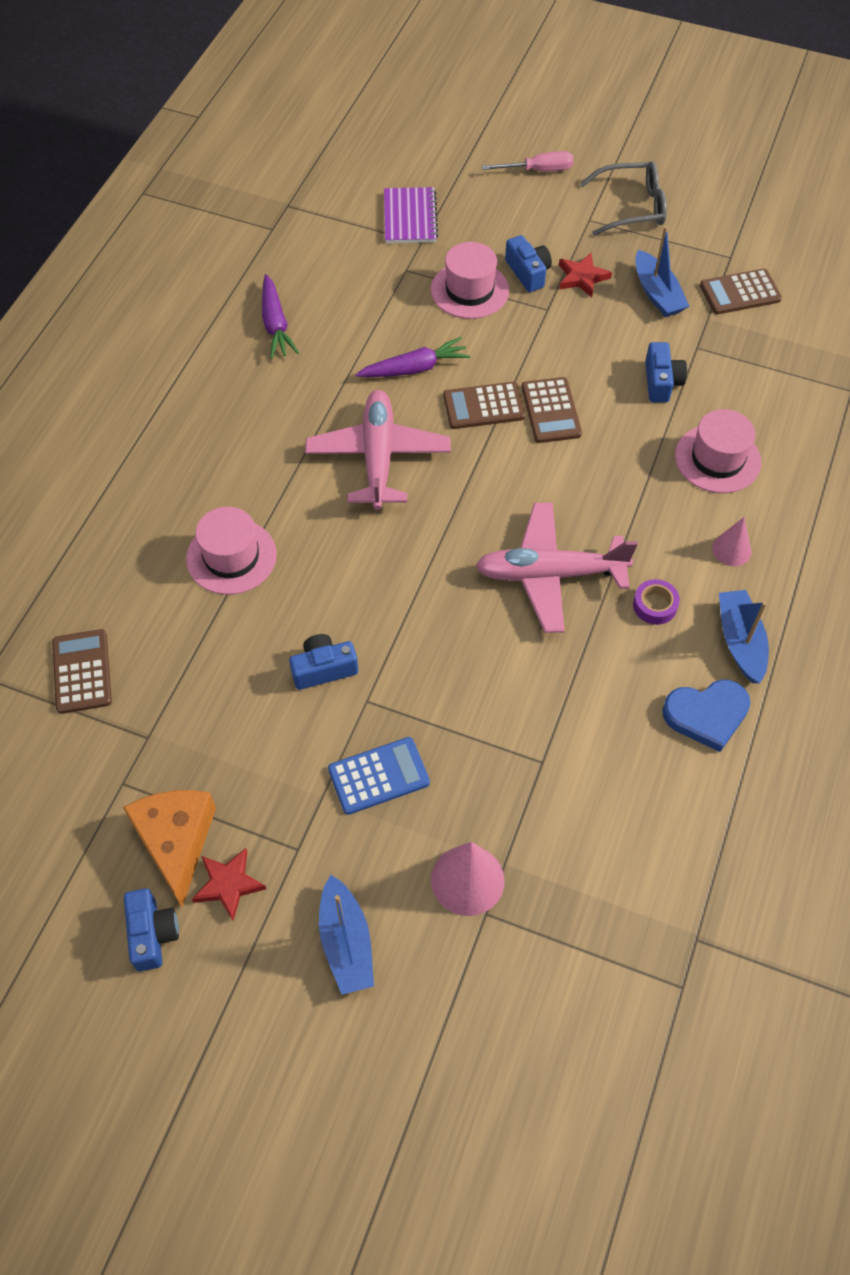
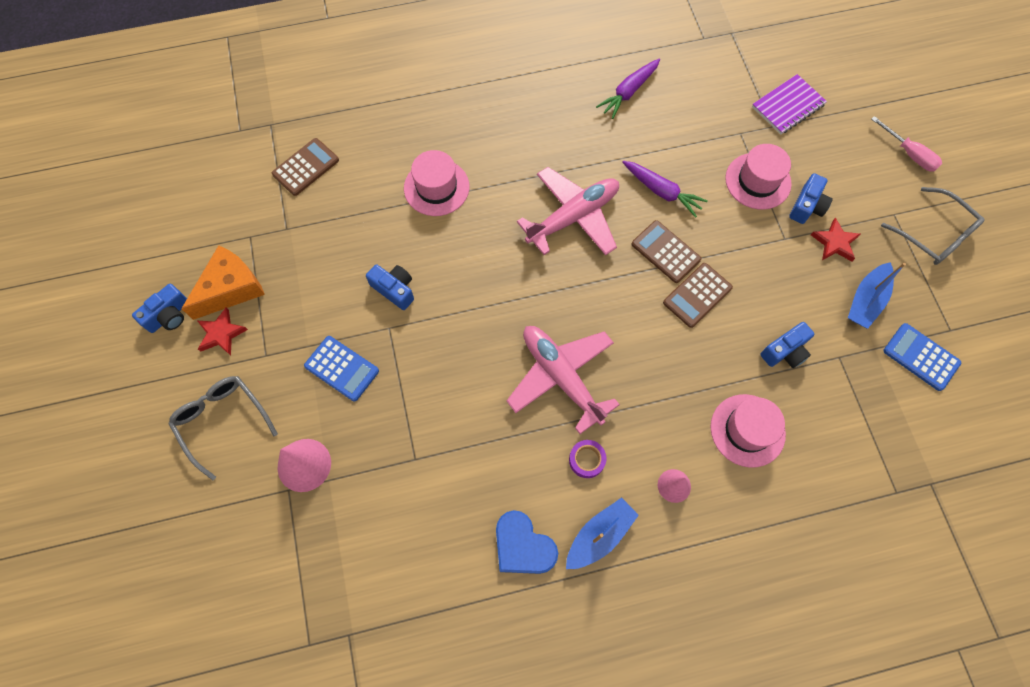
camera: 55 degrees right, 10 degrees up
blue boat [319,875,374,995] -> grey glasses [168,376,278,480]
brown calculator [700,269,782,314] -> blue calculator [883,323,961,391]

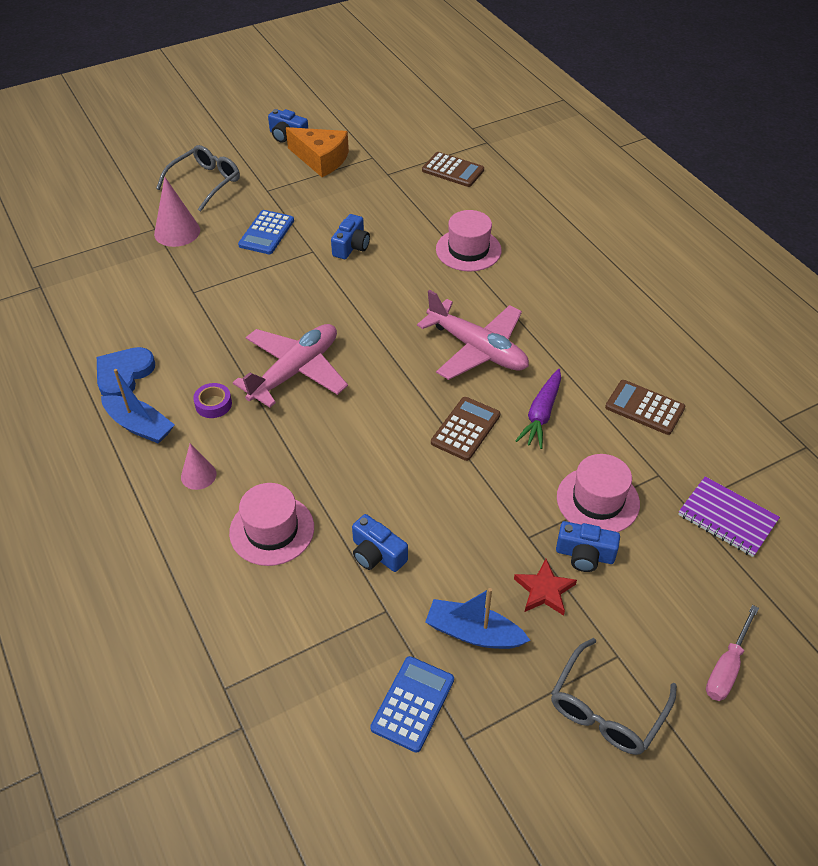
camera: 75 degrees right, 20 degrees down
red star [198,308,248,355] -> none
purple carrot [596,59,660,119] -> none
brown calculator [663,263,733,328] -> brown calculator moved to [605,380,685,435]

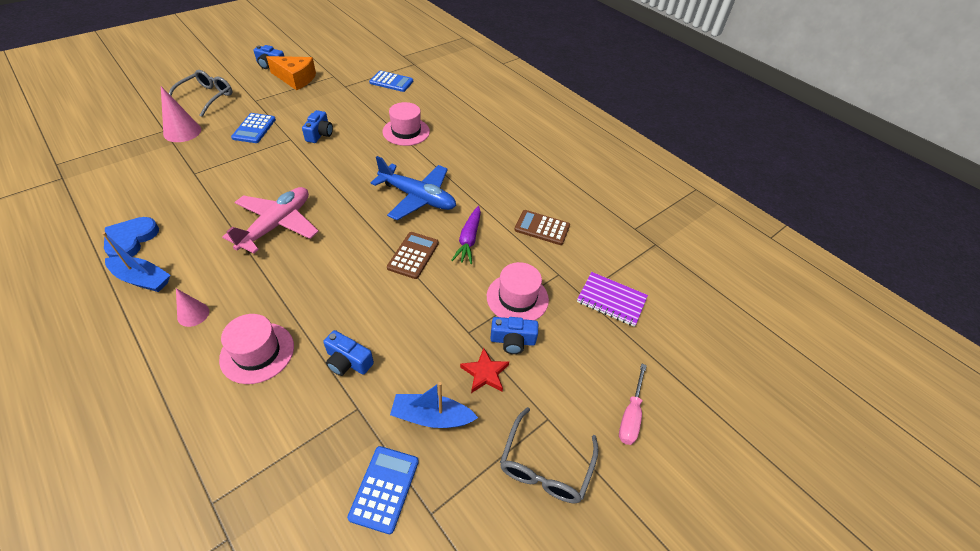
camera: 15 degrees left, 0 degrees up
purple tape [193,383,232,418] -> none
pink plane [417,290,529,380] -> blue plane [371,156,456,220]
brown calculator [422,152,484,187] -> blue calculator [369,71,413,92]

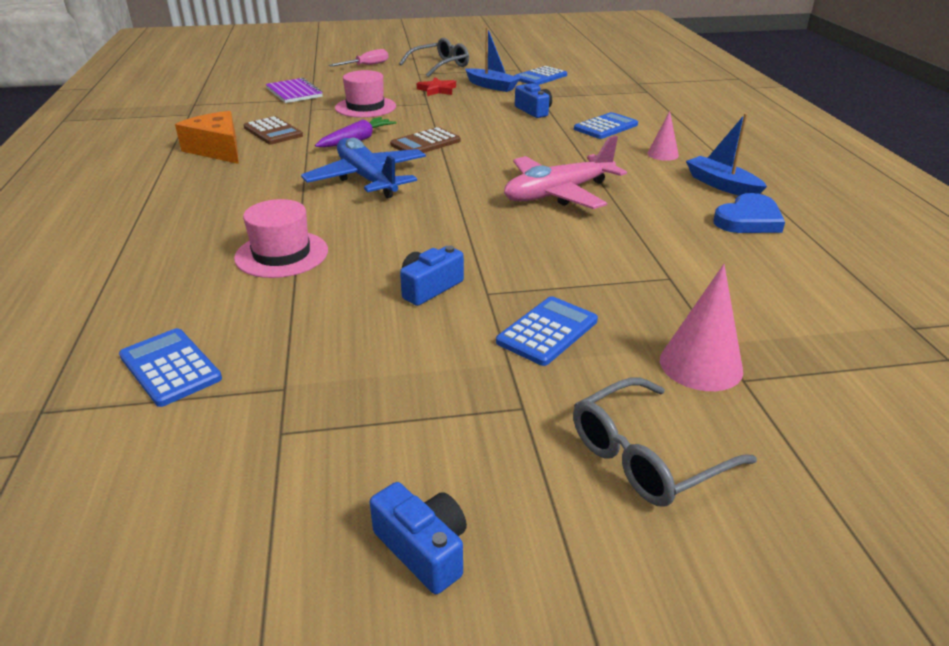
camera: 145 degrees left, 15 degrees down
pink hat [219,314,294,384] -> blue calculator [574,112,638,139]
orange cheese [266,56,316,90] -> orange cheese moved to [175,111,239,164]
blue camera [490,317,538,354] -> none

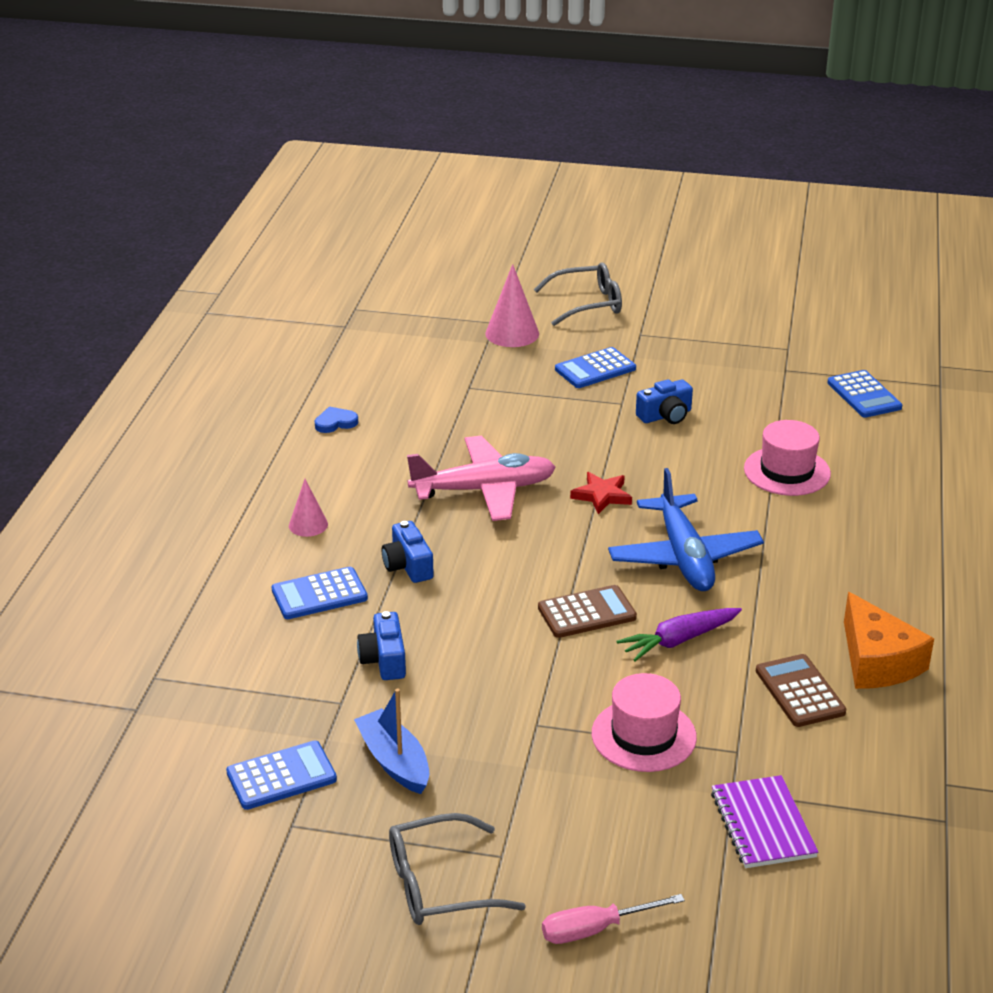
camera: 160 degrees left, 0 degrees up
blue camera [370,482,467,594] -> blue camera moved to [382,521,434,583]
red star [417,78,456,96] -> red star moved to [570,472,632,514]
blue boat [686,113,767,196] -> none
blue heart [713,193,785,233] -> blue heart [315,406,358,433], size x0.60

